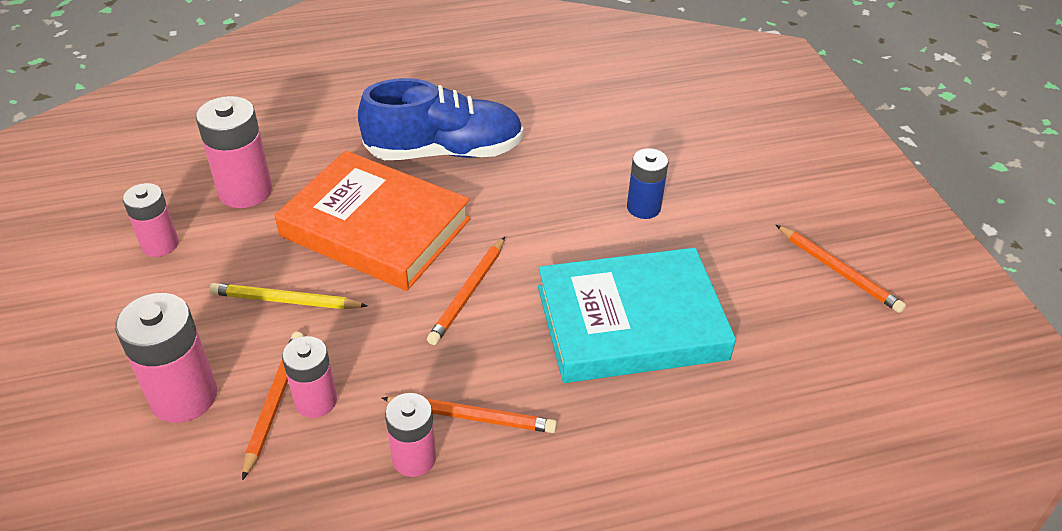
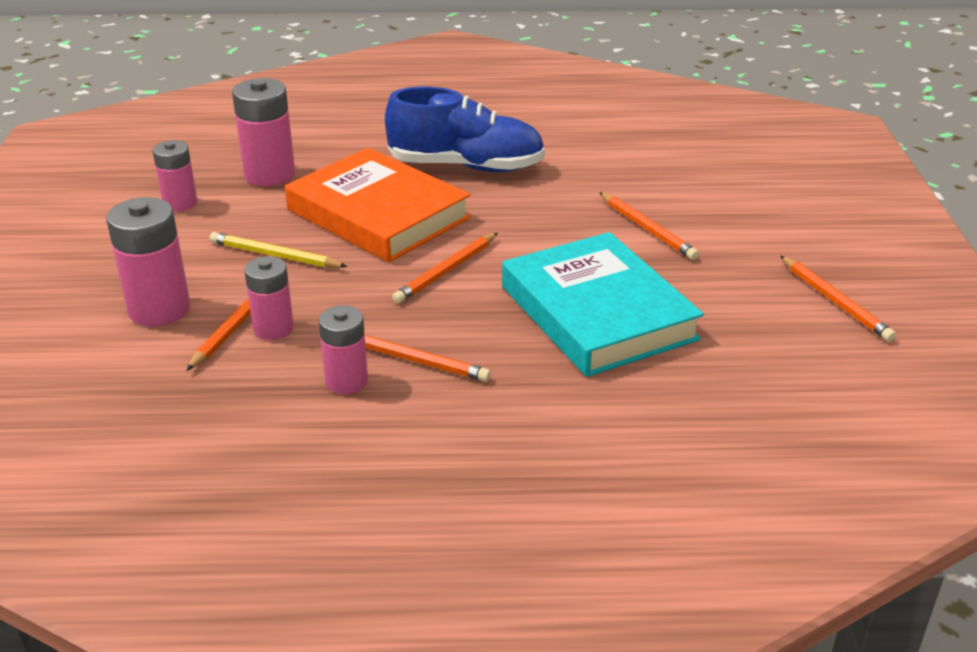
camera: 15 degrees right, 10 degrees down
turquoise book [538,248,736,383] -> turquoise book turned 60 degrees clockwise [502,232,704,377]
blue battery [627,148,669,219] -> orange pencil [599,192,699,260]

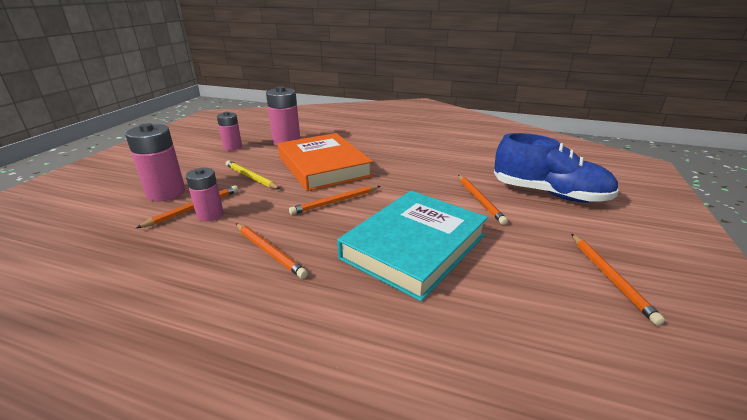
camera: 20 degrees right, 5 degrees down
pink battery [319,305,368,394] -> none
blue shoe [385,87,545,172] -> blue shoe moved to [494,133,619,203]
turquoise book [502,232,704,377] -> turquoise book turned 45 degrees clockwise [337,191,488,302]

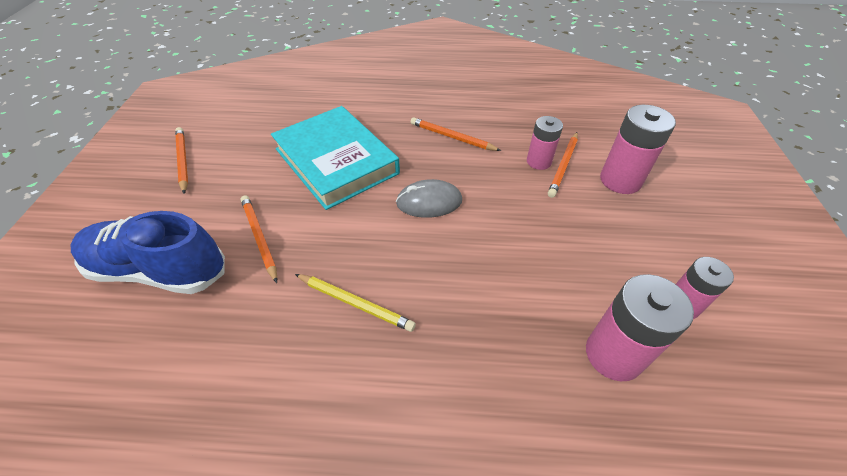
camera: 165 degrees right, 20 degrees up
yellow pencil [226,160,280,189] -> yellow pencil moved to [295,274,416,332]
orange book [278,133,373,191] -> none
orange pencil [289,186,380,215] -> grey mouse [396,179,462,218]
turquoise book [337,191,488,302] -> turquoise book turned 60 degrees counterclockwise [271,106,400,210]

